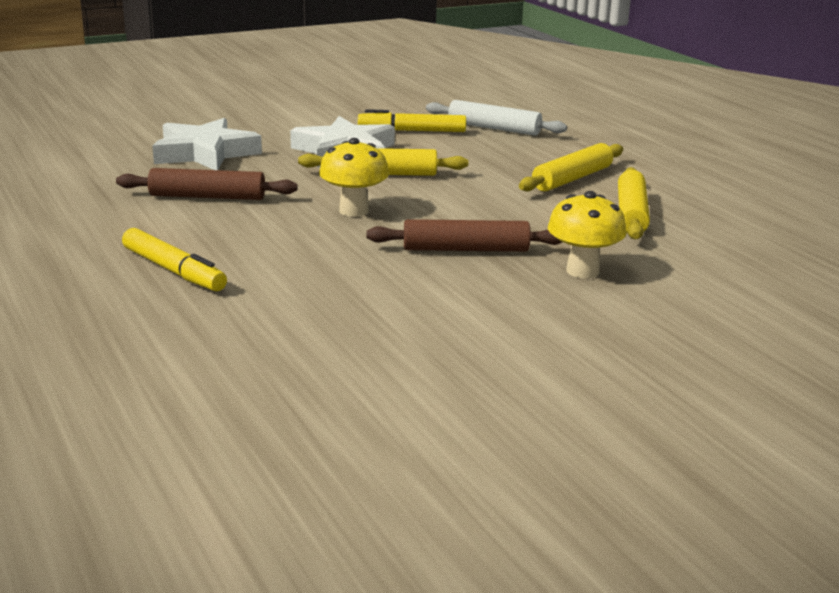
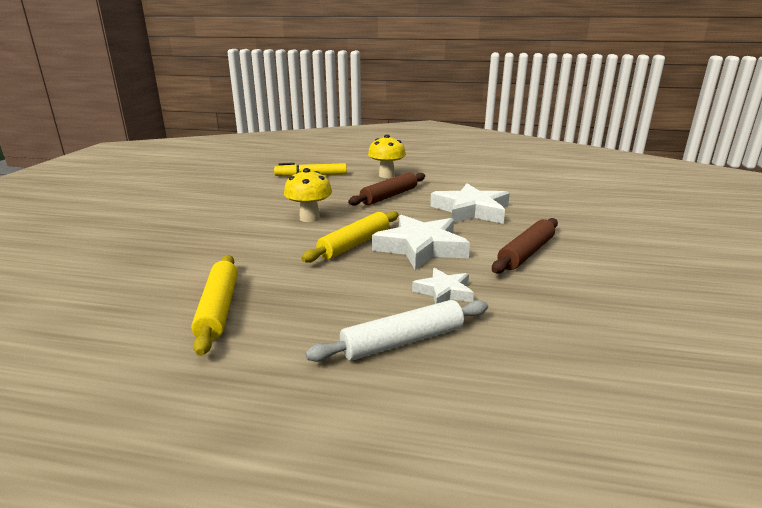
camera: 130 degrees right, 0 degrees up
yellow marker [358,109,466,132] -> white star [412,268,474,304]
brown rolling pin [366,219,562,252] -> brown rolling pin moved to [492,218,558,274]
yellow mushroom [548,191,627,278] -> yellow mushroom moved to [368,135,406,178]
yellow rolling pin [618,167,650,239] -> none

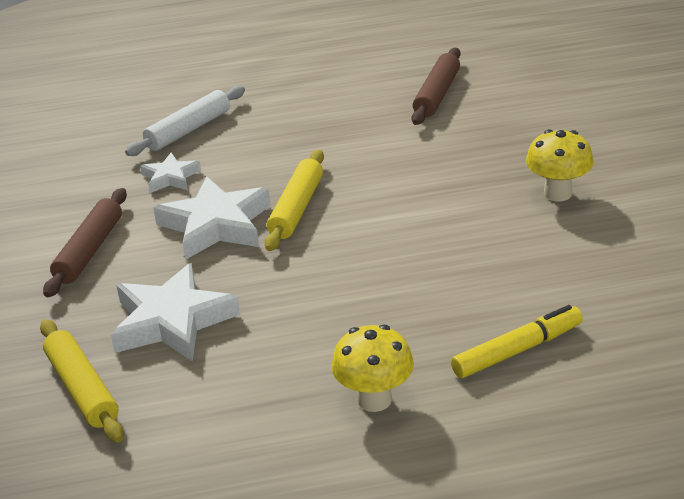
camera: 160 degrees right, 10 degrees up
yellow rolling pin [191,255,238,356] -> yellow rolling pin moved to [40,319,124,443]
yellow mushroom [284,168,332,222] -> yellow mushroom moved to [526,129,594,201]
brown rolling pin [348,172,425,206] -> brown rolling pin moved to [411,48,460,125]

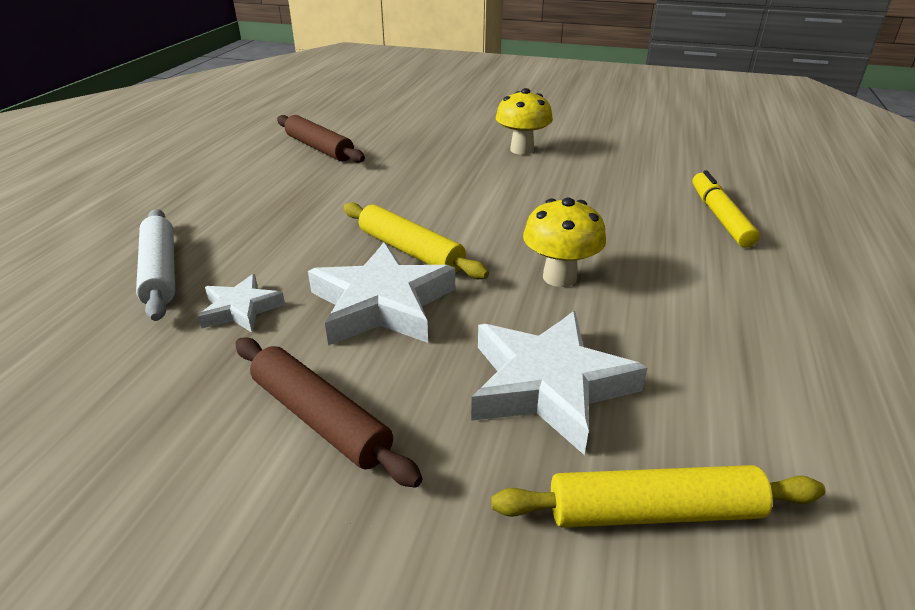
camera: 65 degrees left, 0 degrees up
yellow mushroom [331,324,414,412] -> yellow mushroom moved to [523,198,606,287]

